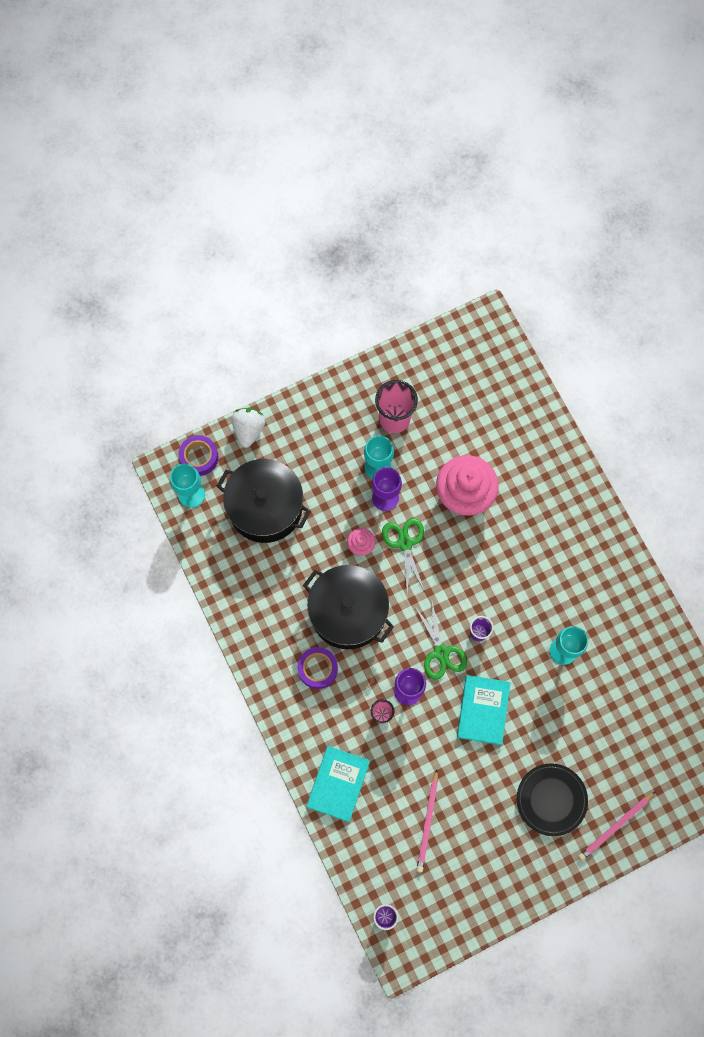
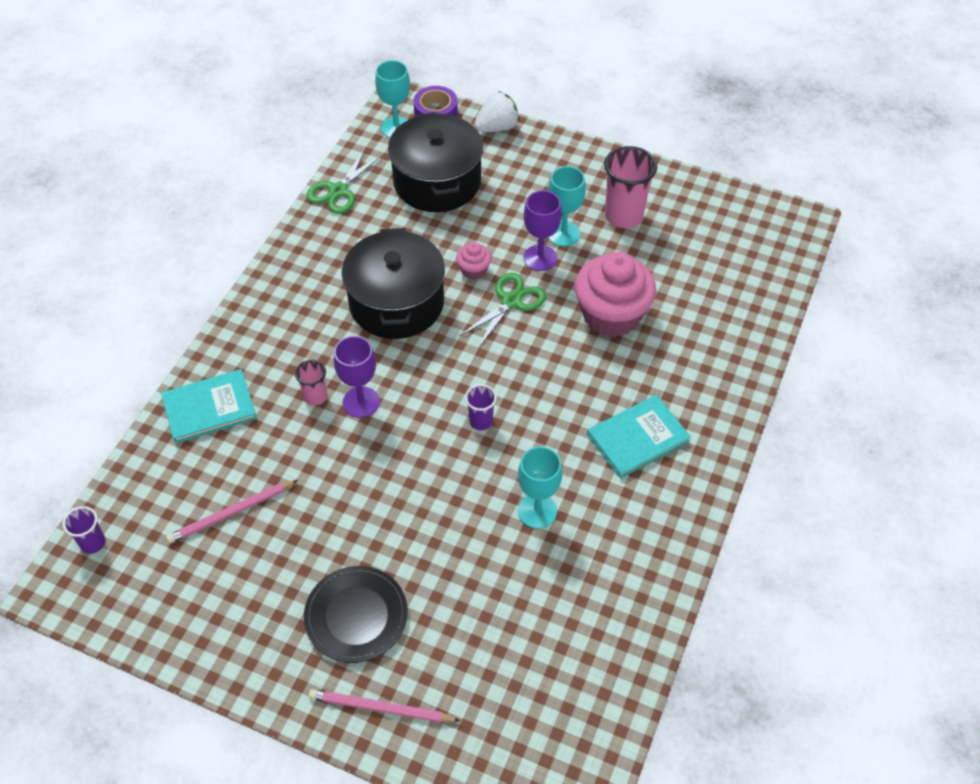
camera: 50 degrees right, 20 degrees down
purple tape [297,647,338,689] -> none
green scissors [415,602,467,680] -> green scissors moved to [306,149,382,214]
turquoise book [457,675,511,745] -> turquoise book moved to [587,395,691,479]

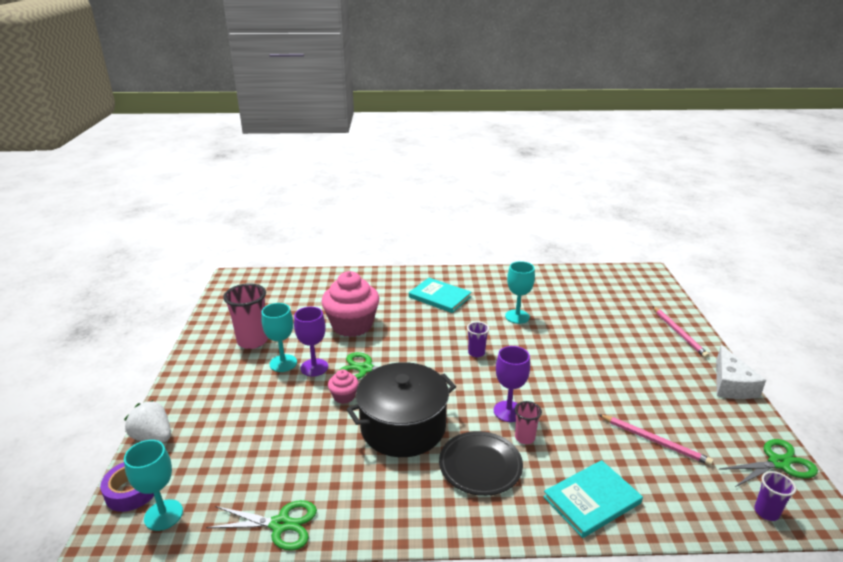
camera: 115 degrees left, 25 degrees down
turquoise book [161,369,257,444] -> turquoise book turned 75 degrees counterclockwise [543,460,643,538]
black plate [304,566,408,663] -> black plate moved to [439,431,523,496]
black pot [388,112,483,212] -> none
none -> white cheese [716,345,766,399]
none -> green scissors [719,439,818,487]

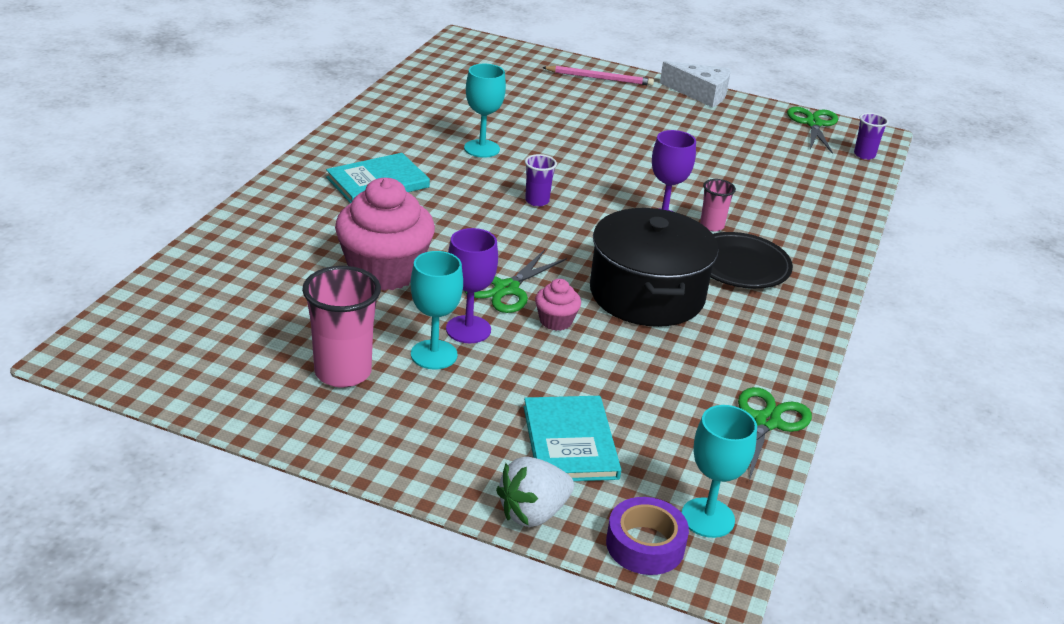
camera: 70 degrees left, 5 degrees up
turquoise book [543,460,643,538] -> turquoise book moved to [524,396,621,481]
pink pencil [598,414,713,466] -> none

